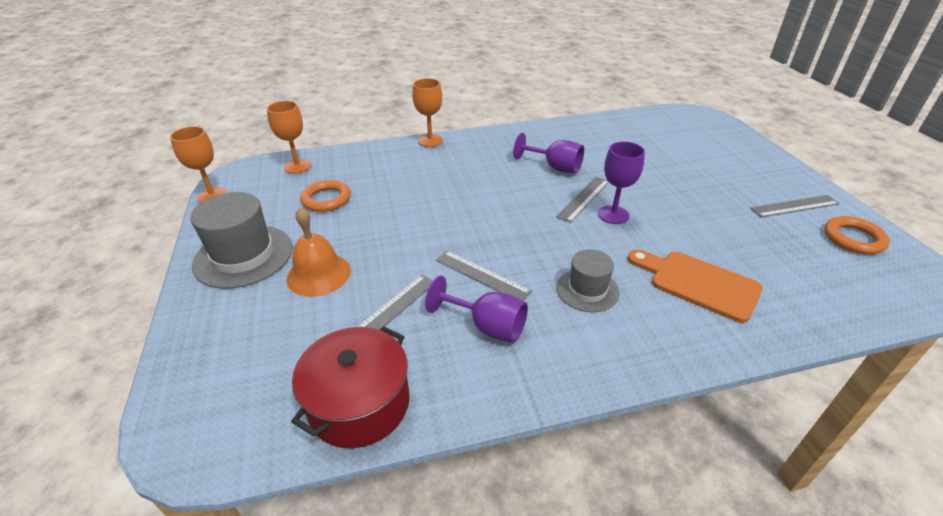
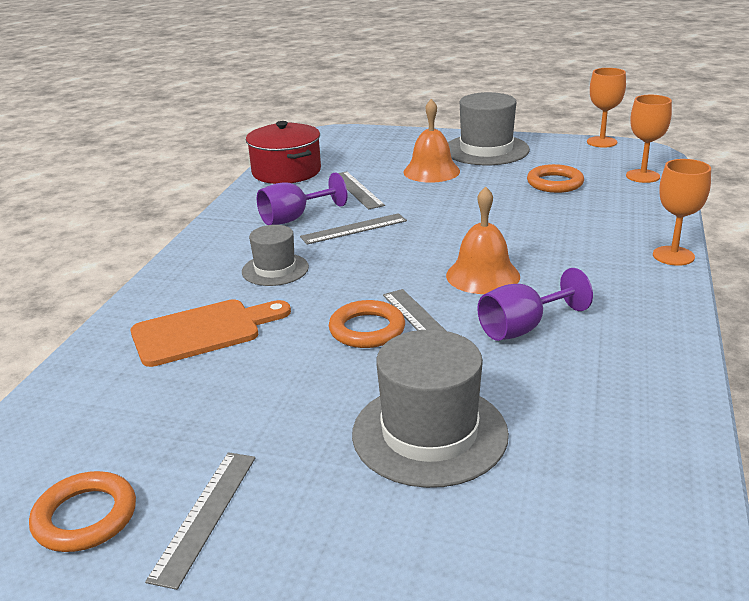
camera: 120 degrees right, 10 degrees down
purple goblet [598,142,645,224] -> orange ring [329,300,405,348]
none -> grey hat [352,329,509,488]
none -> orange bell [446,186,520,294]

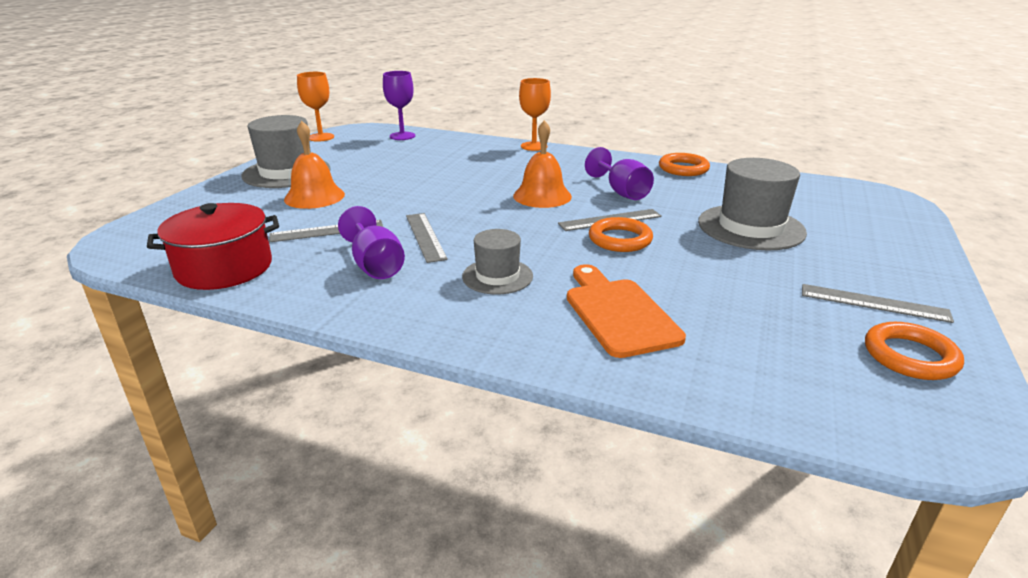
camera: 85 degrees left, 0 degrees up
orange ring [527,164,584,193] -> orange ring moved to [659,153,710,176]
orange goblet [626,95,672,183] -> purple goblet [383,71,415,140]

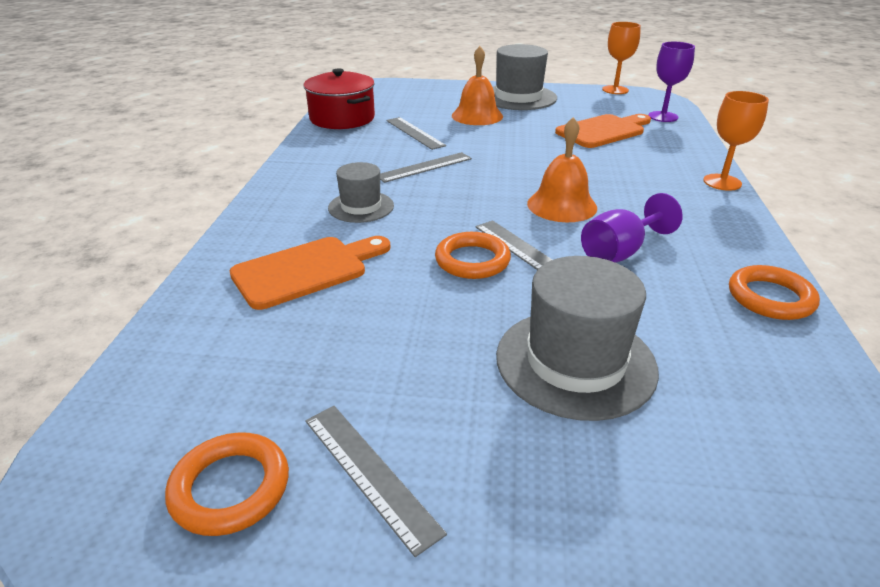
camera: 75 degrees right, 5 degrees up
purple goblet [338,206,405,279] -> none
grey ruler [802,284,954,323] -> grey ruler turned 45 degrees counterclockwise [305,406,447,557]
none -> orange cutting board [555,114,651,148]

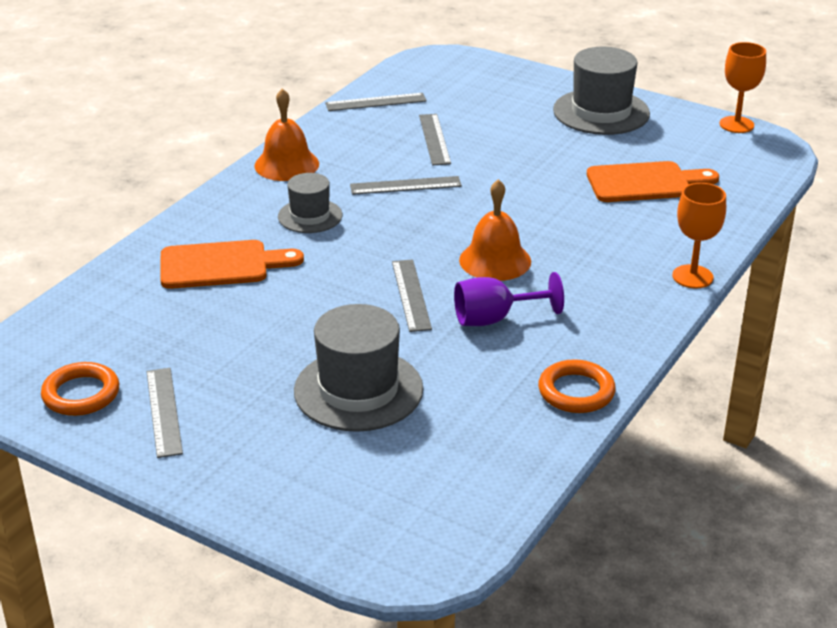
camera: 25 degrees right, 0 degrees up
red pot [304,68,375,129] -> grey ruler [325,93,427,111]
orange ring [435,232,511,279] -> none
orange bell [452,46,503,125] -> orange bell moved to [254,88,319,181]
purple goblet [648,42,695,122] -> none

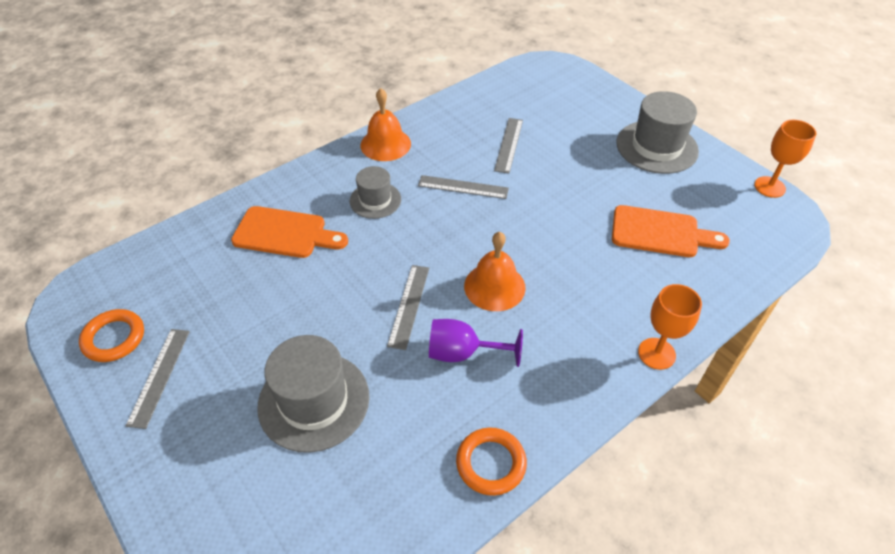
camera: 20 degrees right, 15 degrees up
grey ruler [325,93,427,111] -> none

